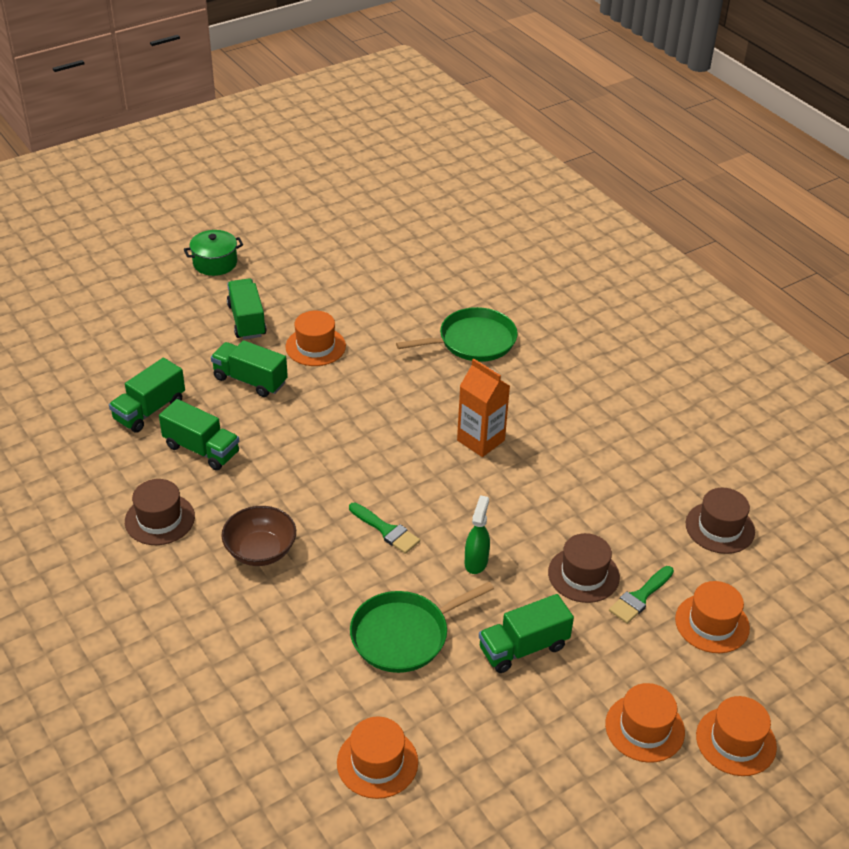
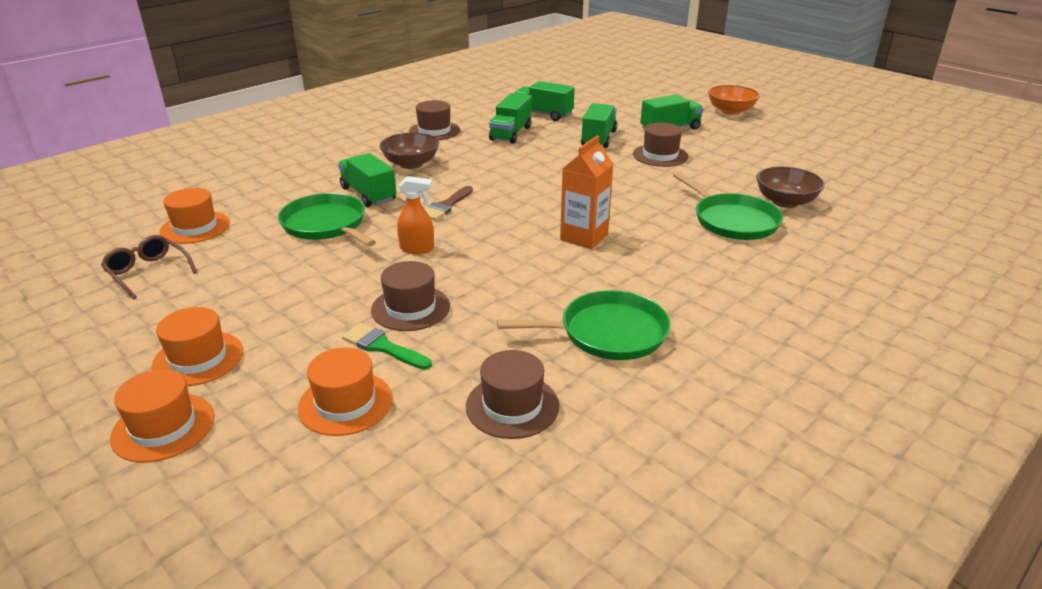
camera: 80 degrees right, 10 degrees down
green pot [184,230,243,276] -> orange bowl [708,85,760,115]
orange hat [285,311,346,366] -> brown hat [633,123,688,167]
green brush [349,503,420,554] -> brown brush [425,186,473,221]
green spray bottle [465,495,490,574] -> orange spray bottle [397,176,434,254]
green truck [479,594,574,673] -> green truck moved to [338,153,397,207]
none -> brown glasses [101,235,197,299]
none -> green pan [497,290,671,360]
none -> brown bowl [756,166,825,208]

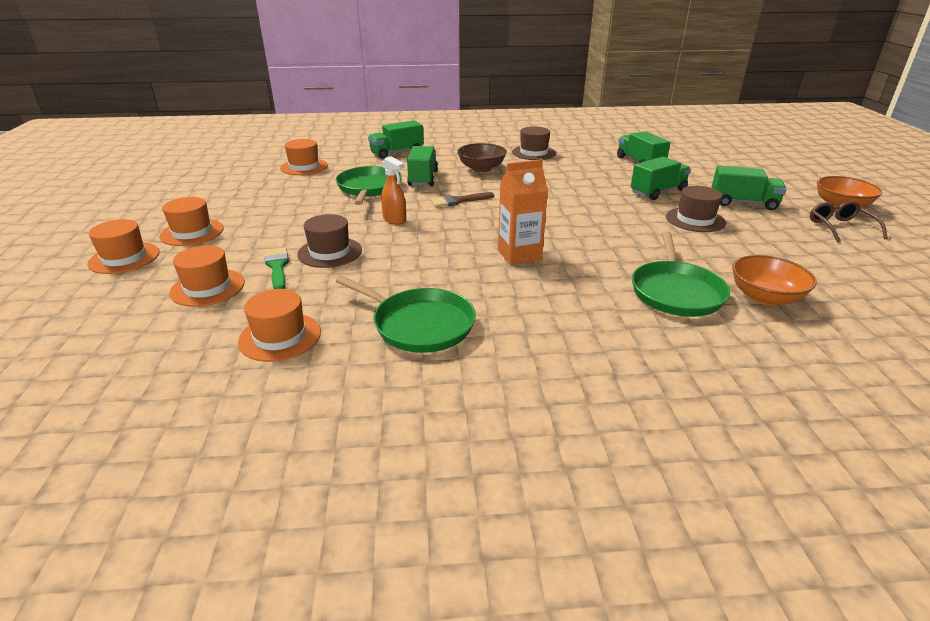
camera: 40 degrees right, 0 degrees up
brown glasses [101,235,197,299] -> brown glasses moved to [810,201,888,243]
brown hat [466,350,559,439] -> orange hat [238,289,321,362]
green truck [489,93,532,144] -> green truck moved to [368,120,424,159]
brown bowl [756,166,825,208] -> orange bowl [732,255,817,306]

